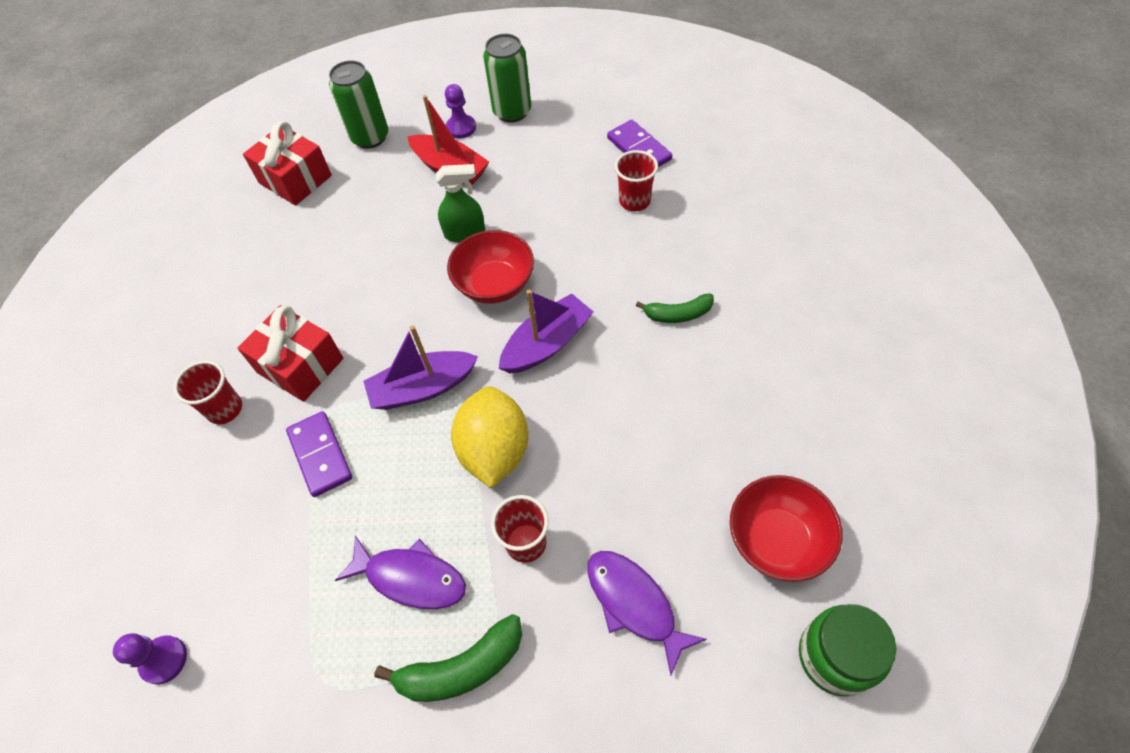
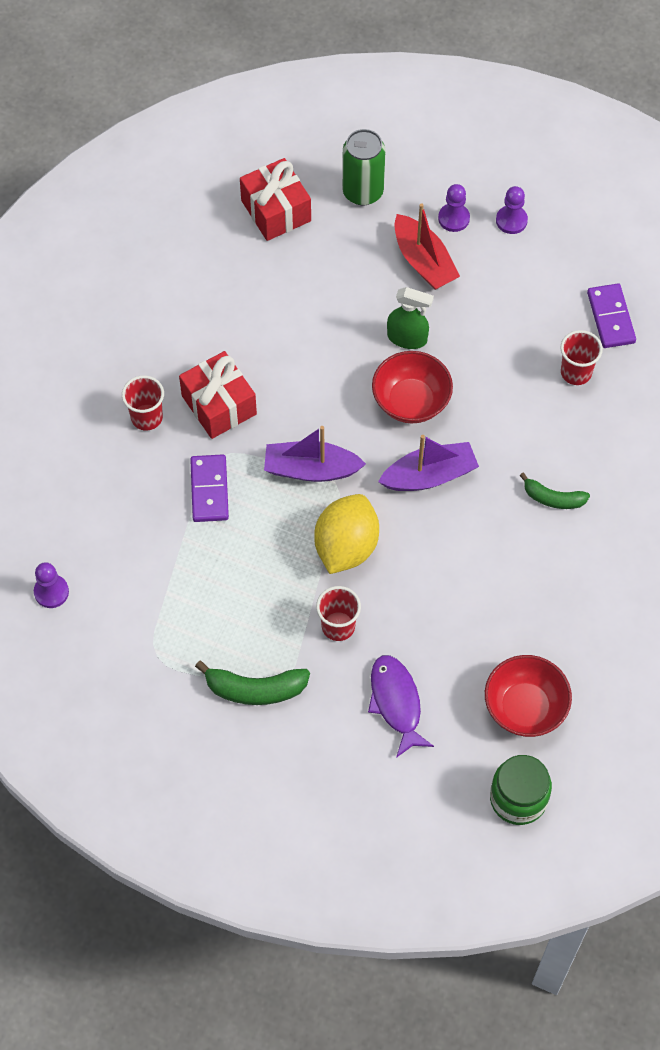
camera: 20 degrees right, 5 degrees up
purple fish [335,536,466,609] -> none
green can [483,34,531,122] -> purple pawn [496,186,528,234]

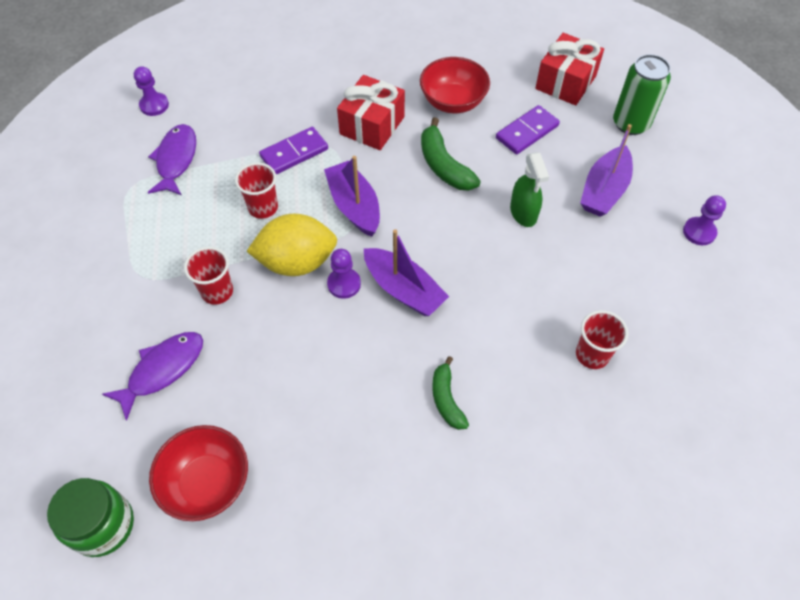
camera: 60 degrees right, 5 degrees down
red cup [122,375,164,431] -> red cup moved to [235,162,278,219]
green banana [195,661,310,705] -> green banana moved to [421,117,481,190]
red bowl [372,351,453,423] -> red bowl moved to [420,57,490,113]
red boat [394,203,460,290] -> purple boat [580,124,633,217]
purple pawn [438,184,470,232] -> purple pawn moved to [327,249,361,299]
purple domino [587,283,636,348] -> purple domino moved to [496,105,560,154]
none -> purple fish [148,124,196,195]

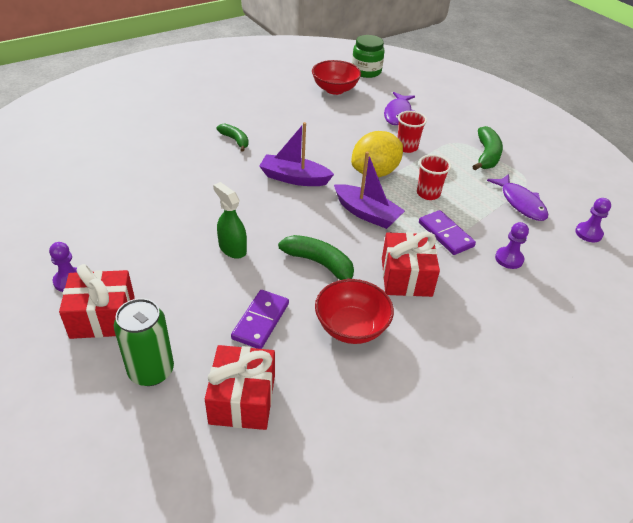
camera: 150 degrees right, 15 degrees down
purple domino [259,127,328,175] -> purple domino turned 60 degrees counterclockwise [419,210,476,255]
purple pawn [327,249,361,299] -> purple pawn moved to [495,222,529,269]
red cup [576,310,628,369] -> none
purple boat [580,124,633,217] -> none
none -> red gift [59,264,135,339]
none -> green banana [472,126,503,170]

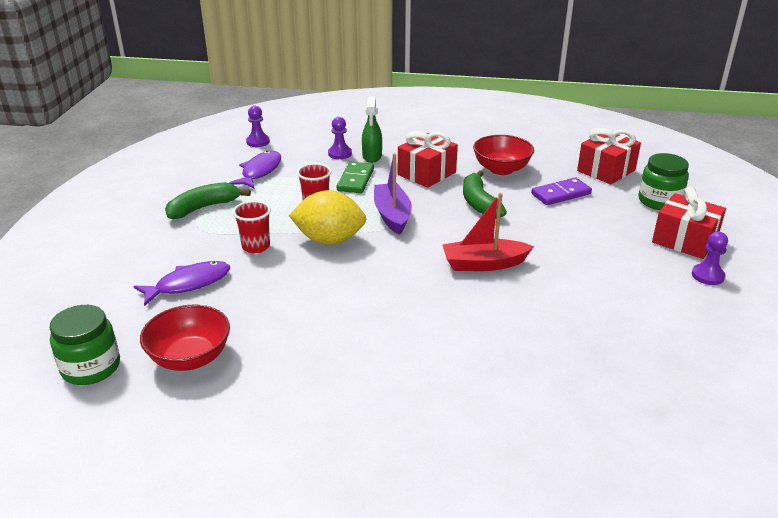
camera: 135 degrees left, 10 degrees down
green can [114,298,174,386] -> green jar [638,153,689,210]
green spray bottle [213,182,247,259] -> green spray bottle moved to [362,96,382,163]
green banana [216,123,249,152] -> none
purple boat [259,122,334,186] -> none
purple domino [419,210,476,255] -> green domino [337,162,374,193]
none -> red boat [443,193,534,271]

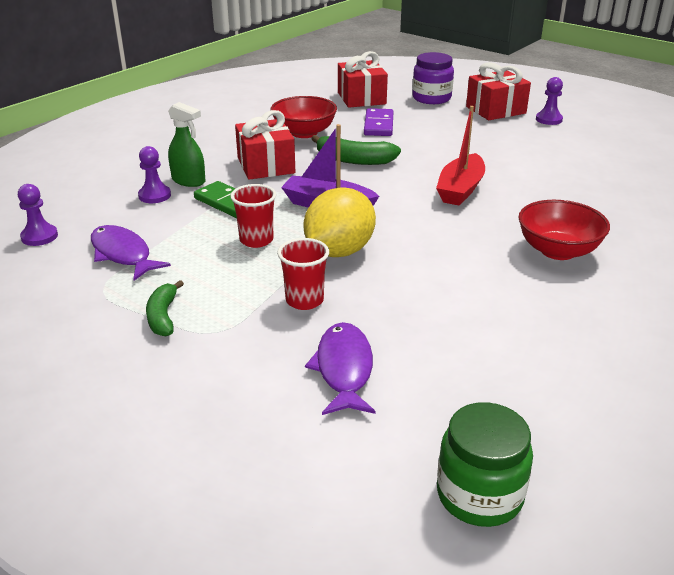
camera: 60 degrees left, 0 degrees up
red bowl [140,304,230,371] -> red bowl moved to [518,200,610,260]
green banana [165,182,251,219] -> green banana [146,280,184,336], size x0.66
green jar [638,153,689,210] -> purple jar [412,52,454,104]

